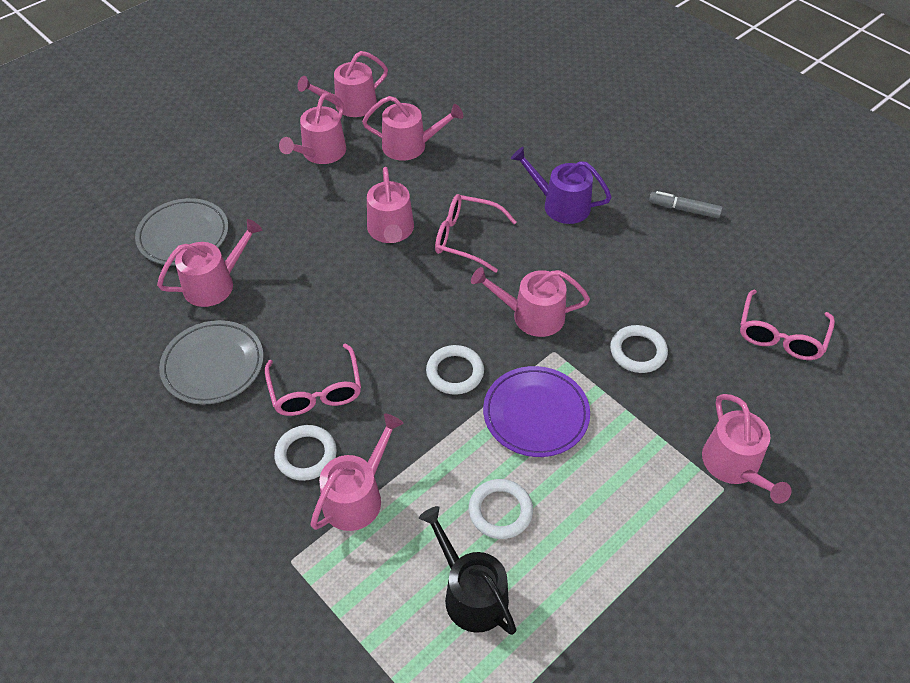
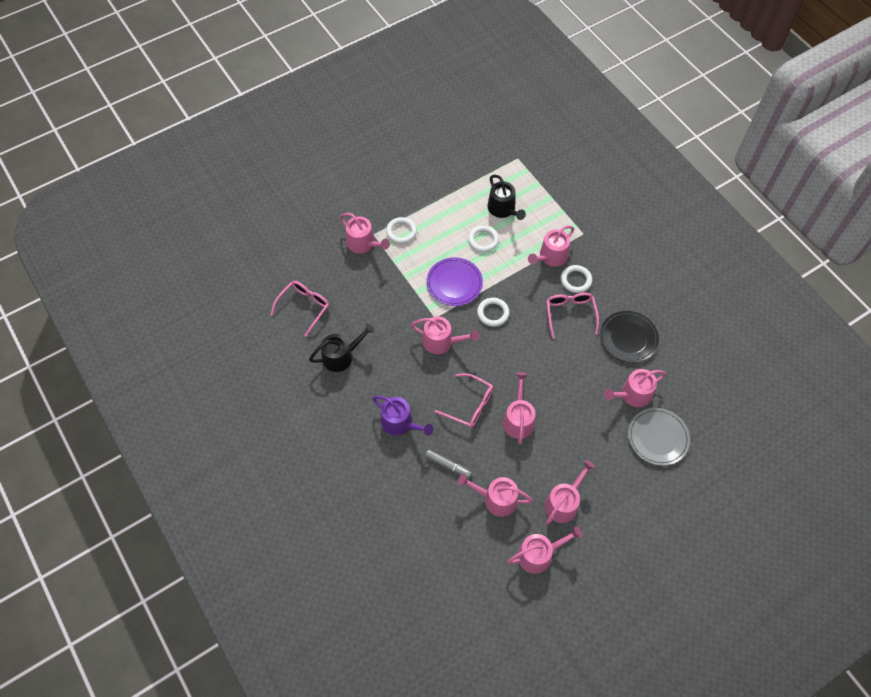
camera: 170 degrees left, 10 degrees up
grey plate [159,320,264,405] -> black plate [600,311,659,363]
white ring [610,325,668,373] -> white ring moved to [386,217,417,244]
grey marker [649,191,722,218] -> grey marker moved to [425,450,472,479]
pink watering can [702,394,791,504] -> pink watering can turned 135 degrees clockwise [340,213,390,253]
none -> black watering can [309,324,375,372]

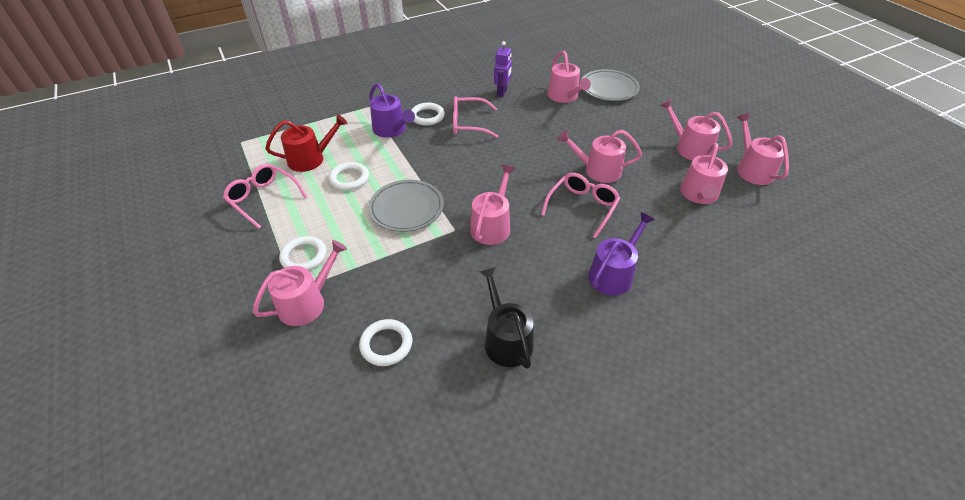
camera: 85 degrees left, 15 degrees down
pink glasses [271,281,329,337] -> pink glasses moved to [223,164,307,229]
grey marker [425,450,472,479] -> none
purple plate [426,257,483,306] -> grey plate [368,180,444,232]
white ring [477,298,509,327] -> white ring moved to [359,319,412,366]
black watering can [487,175,526,220] -> red watering can [265,114,348,172]
pink watering can [528,225,574,266] -> purple watering can [369,83,415,138]
black plate [600,311,659,363] -> purple robot [494,41,512,97]

